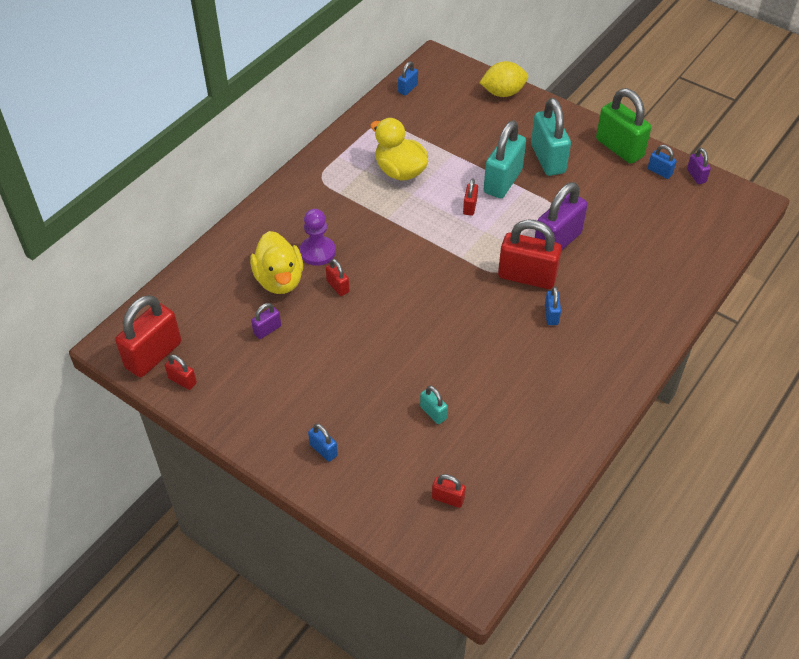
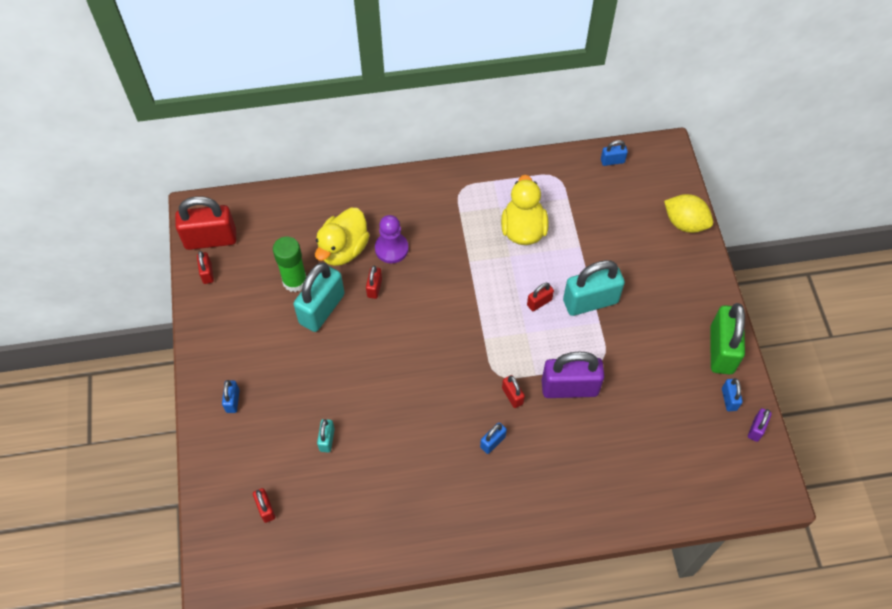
camera: 45 degrees right, 10 degrees up
purple padlock [251,303,281,339] -> green glue stick [273,236,306,292]
red padlock [498,219,562,289] -> red padlock [502,375,525,408], size x0.47
turquoise padlock [531,98,571,176] -> turquoise padlock moved to [294,263,345,332]

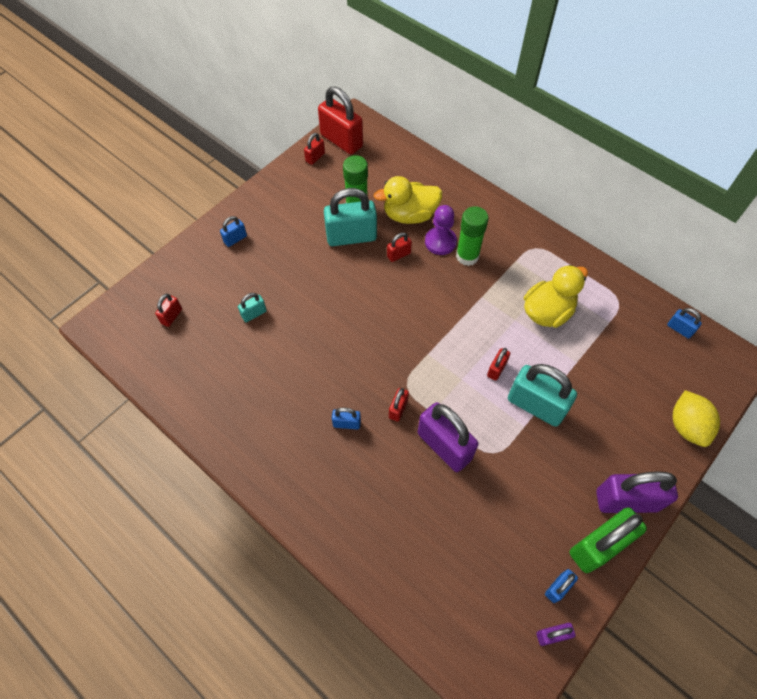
camera: 50 degrees right, 0 degrees up
red padlock [527,283,554,311] -> red padlock turned 75 degrees counterclockwise [487,348,510,381]
none -> green glue stick [456,206,489,266]
none -> purple padlock [596,472,678,513]

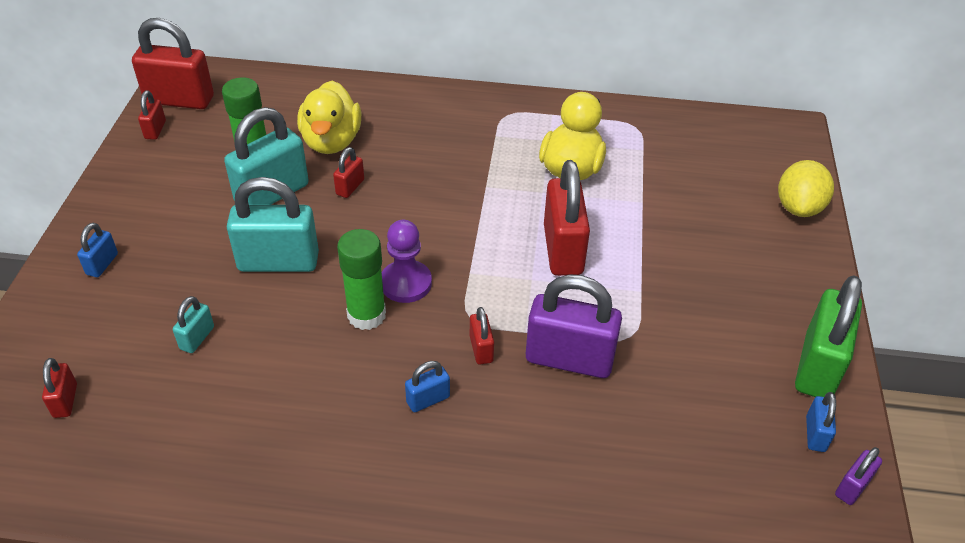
camera: 35 degrees left, 15 degrees down
yellow duck [374,176,442,224] -> yellow duck turned 45 degrees counterclockwise [297,81,361,154]
purple pawn [425,205,457,255] -> purple pawn moved to [382,220,432,303]
green glue stick [456,206,489,266] -> green glue stick moved to [337,229,386,330]
red padlock [487,348,510,381] -> red padlock [544,160,590,276], size x2.11
turquoise padlock [508,364,577,427] -> turquoise padlock moved to [227,177,319,272]
purple padlock [596,472,678,513] -> none
blue padlock [667,308,702,339] -> none
yellow lemon [673,390,720,447] -> yellow lemon turned 60 degrees clockwise [778,160,834,217]

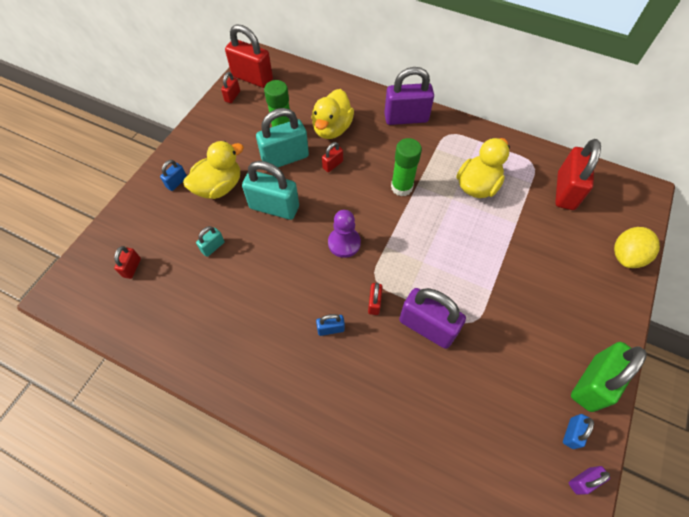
camera: 20 degrees right, 15 degrees up
green glue stick [337,229,386,330] -> green glue stick moved to [391,138,422,196]
red padlock [544,160,590,276] -> red padlock moved to [555,139,601,210]
none -> yellow duck [183,141,244,199]
none -> purple padlock [384,67,434,125]

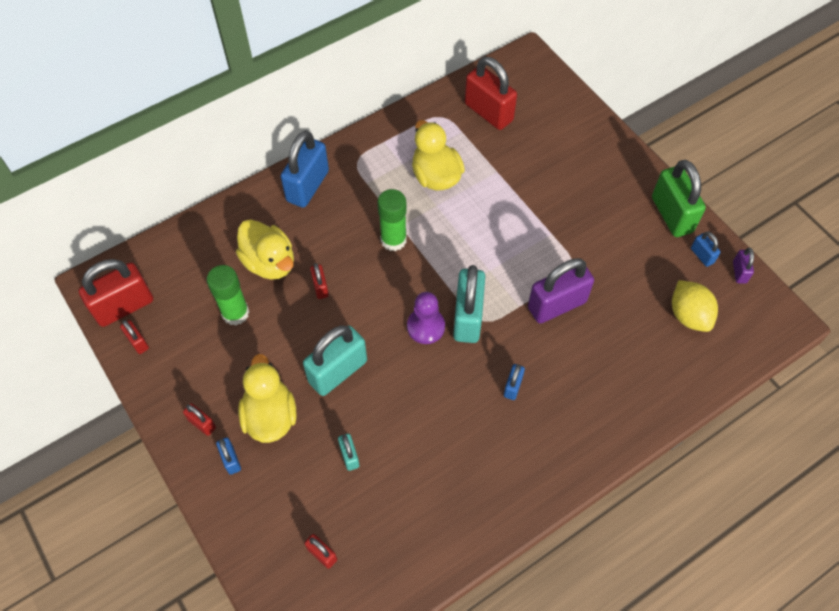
camera: 60 degrees left, 0 degrees up
turquoise padlock [256,108,309,167] -> turquoise padlock moved to [453,265,485,343]
red padlock [368,283,383,315] -> red padlock moved to [183,403,216,436]
purple padlock [384,67,434,125] -> blue padlock [280,130,329,208]
yellow lemon [614,227,660,268] -> yellow lemon moved to [672,280,718,332]

